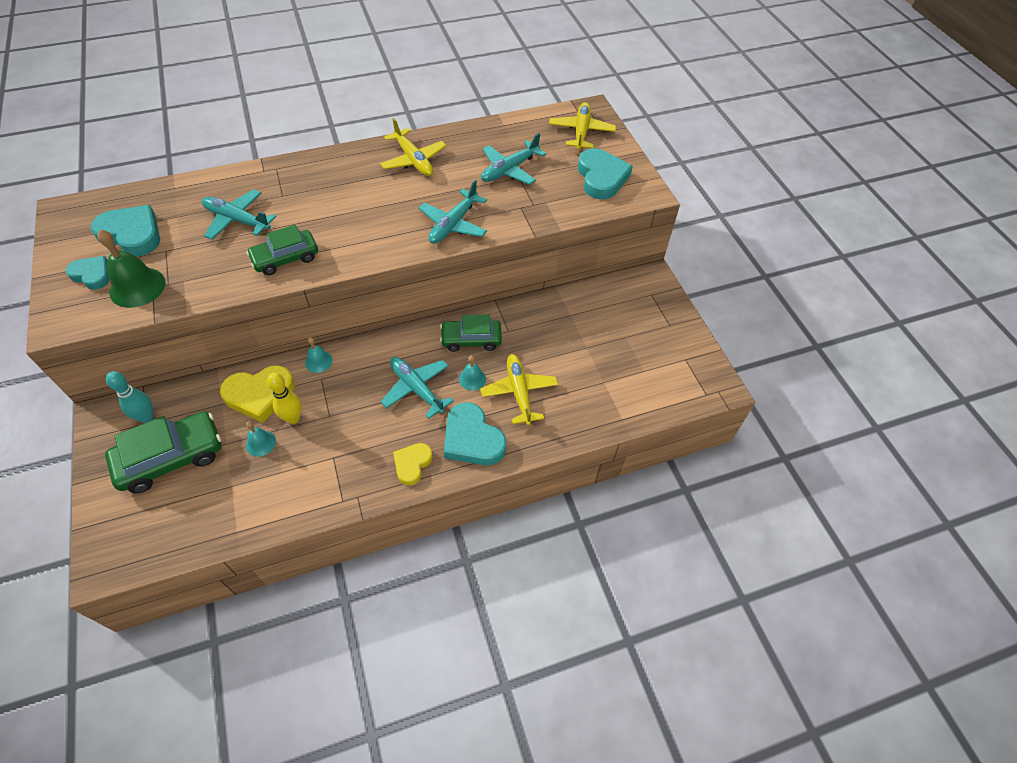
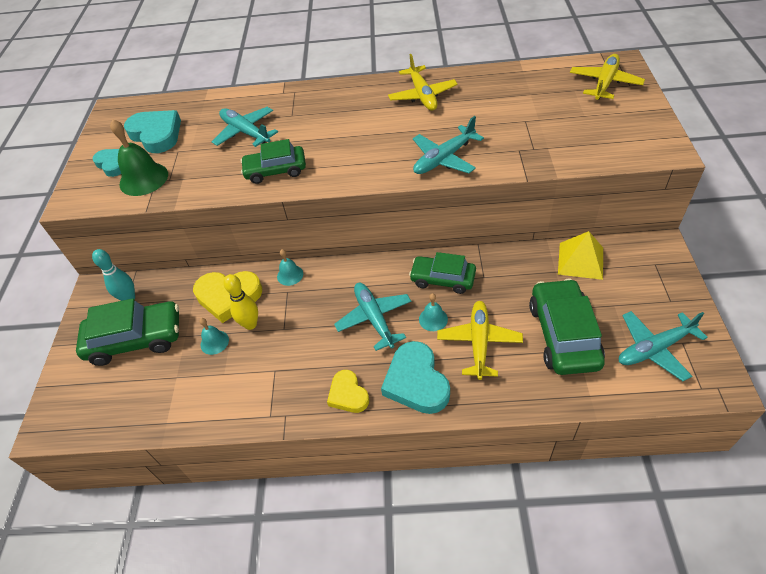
camera: 25 degrees right, 5 degrees down
yellow heart [393,443,433,485] -> yellow heart turned 75 degrees counterclockwise [327,370,369,413]
turquoise plane [481,133,546,185] -> turquoise plane moved to [619,311,708,381]
turquoise heart [578,148,633,199] -> none
none -> green car [529,279,605,375]
none -> yellow pyramid [558,231,603,280]

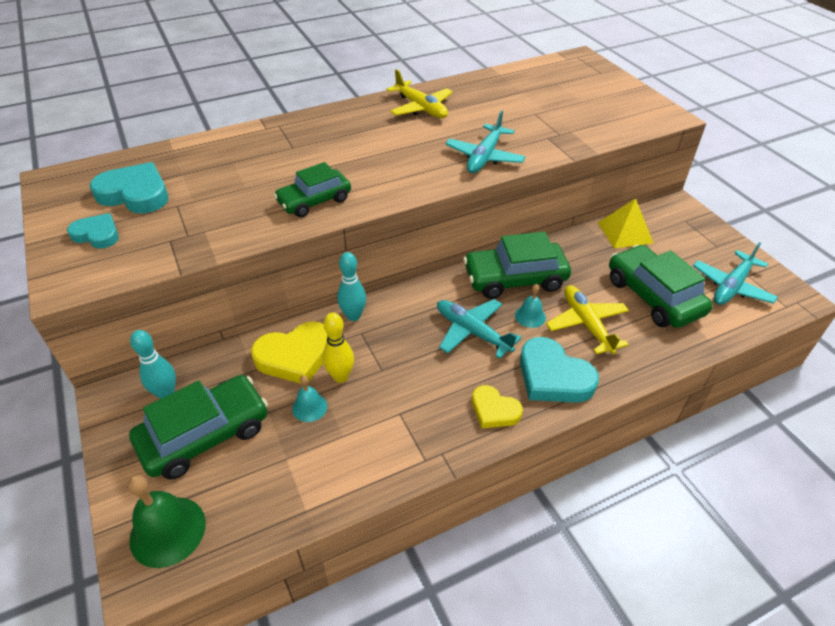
camera: 30 degrees left, 5 degrees down
green bell [110,119,168,196] -> green bell moved to [128,475,206,568]
turquoise plane [212,107,278,147] -> none
turquoise bell [277,249,303,286] -> turquoise bowling pin [337,252,366,321]
green car [409,252,476,294] -> green car [463,231,571,299], size x1.51
yellow plane [570,54,645,100] -> none

